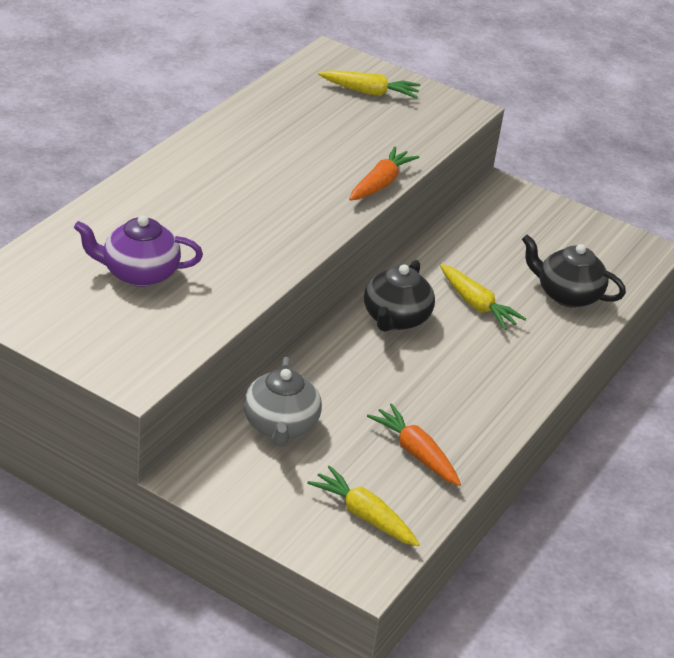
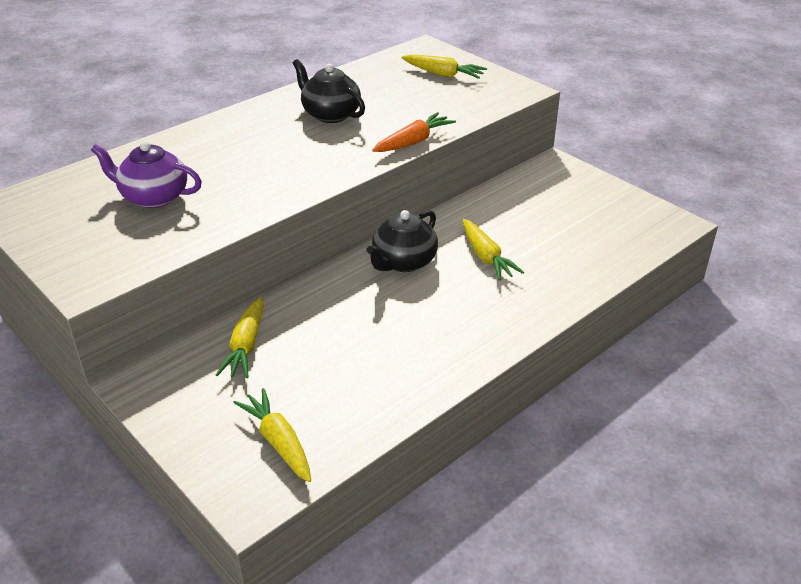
camera: 20 degrees right, 0 degrees up
grey teapot [244,357,322,446] -> yellow carrot [216,297,264,378]
orange carrot [367,403,461,486] -> none
black teapot [522,234,626,308] -> black teapot moved to [293,59,365,123]

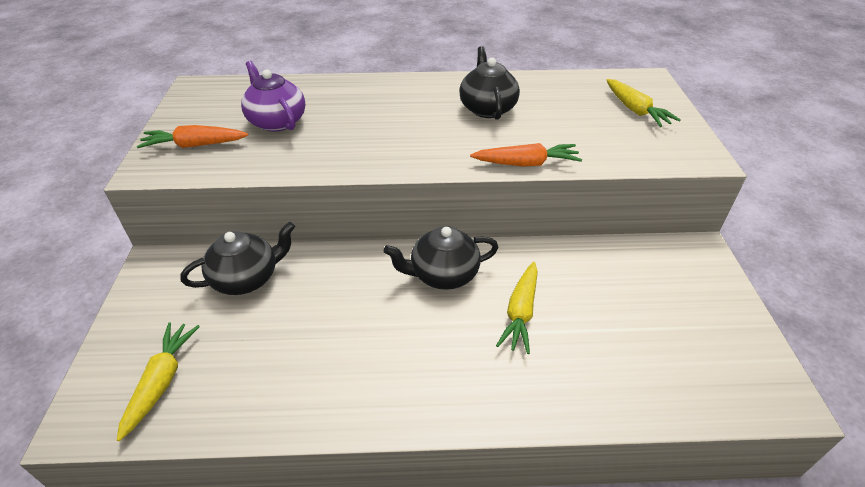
camera: 40 degrees right, 5 degrees up
yellow carrot [216,297,264,378] -> black teapot [180,222,295,295]
none -> orange carrot [137,125,248,148]

